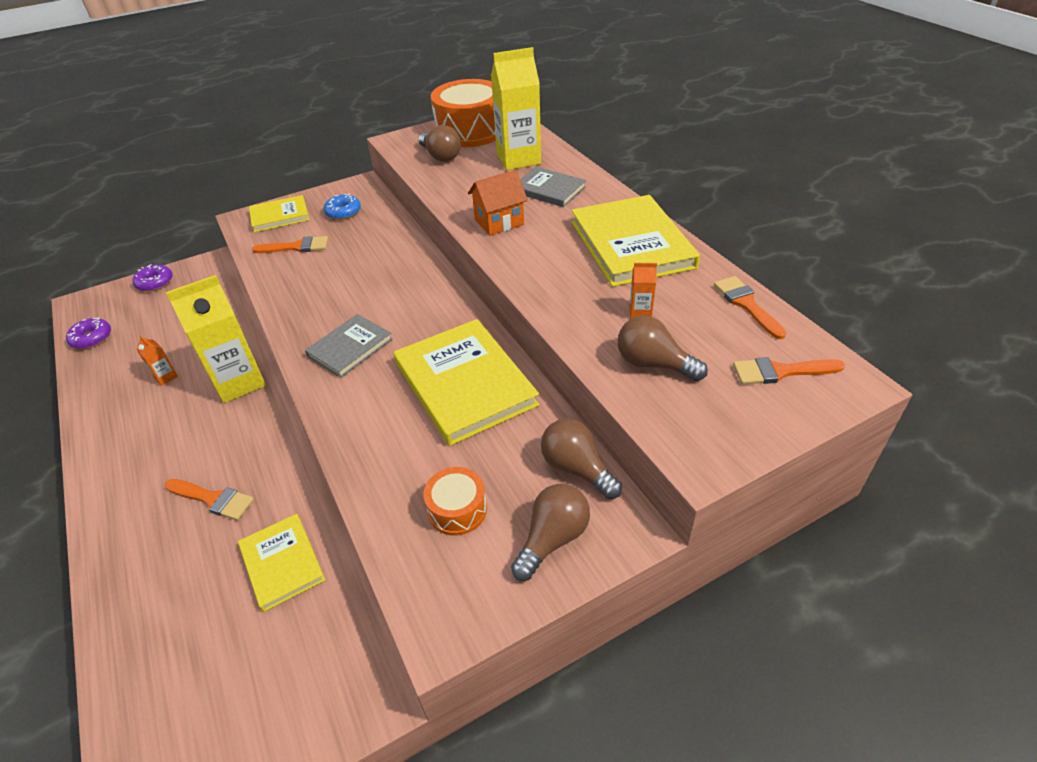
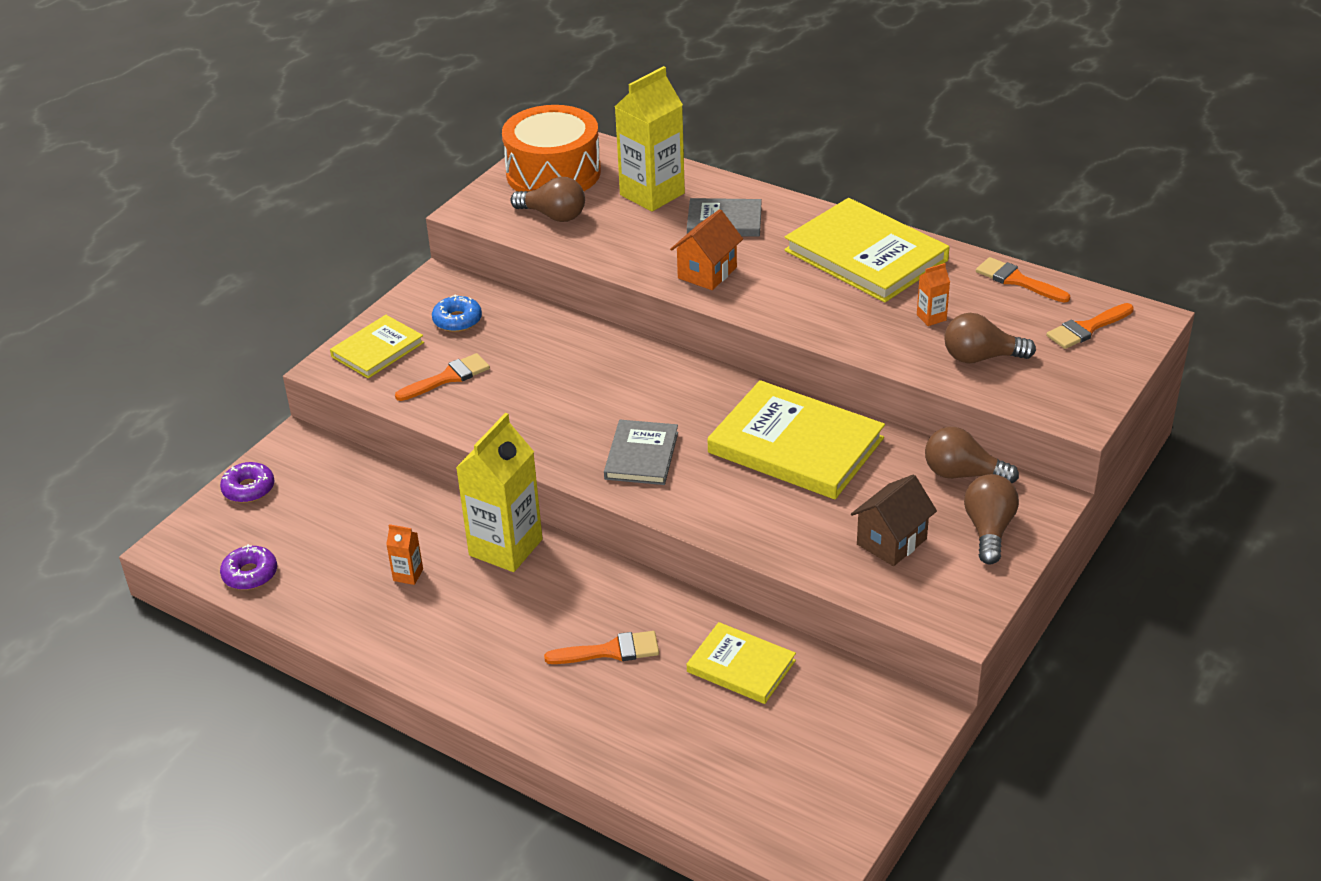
camera: 30 degrees left, 5 degrees down
orange drum [423,467,487,536] -> brown house [851,474,937,566]

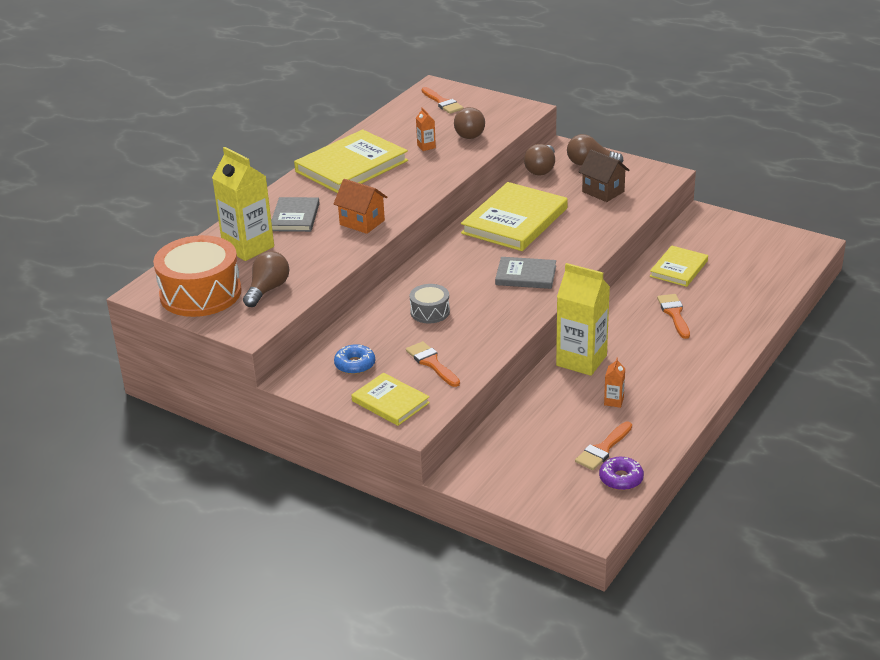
camera: 90 degrees left, 5 degrees down
purple donut [220,462,274,503] -> none
orange brush [976,257,1070,302] -> orange brush moved to [575,422,632,470]
none -> grey drum [410,284,450,323]

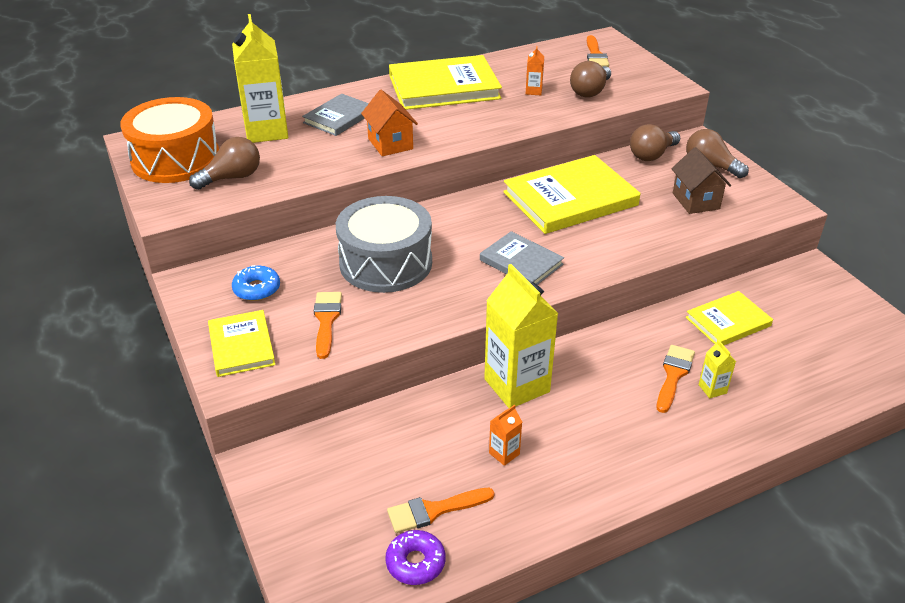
camera: 30 degrees right, 5 degrees up
grey drum [410,284,450,323] -> grey drum [336,196,432,293], size x2.02
none -> yellow carton [699,339,736,398]

